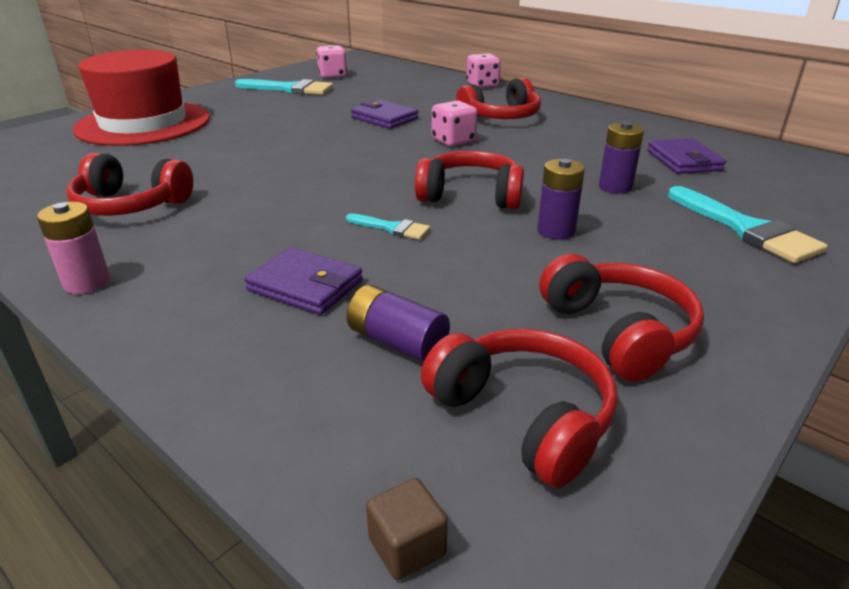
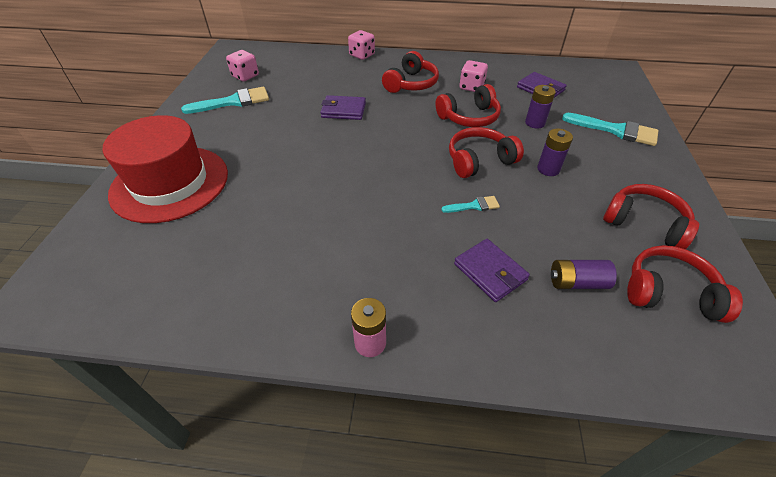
camera: 35 degrees left, 15 degrees up
red headphones [67,153,193,216] -> red headphones moved to [436,84,501,127]
purple wallet [245,247,363,315] -> purple wallet turned 60 degrees clockwise [454,239,530,302]
brown cube [366,478,448,581] -> none
pink dice [432,100,477,146] -> pink dice moved to [459,60,488,92]

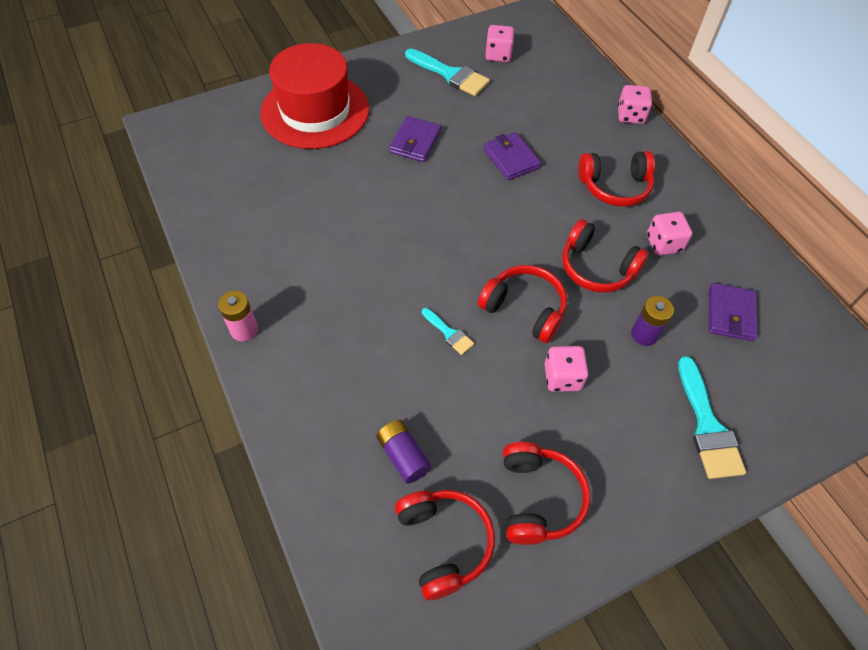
camera: 55 degrees right, 10 degrees up
purple wallet [454,239,530,302] -> purple wallet moved to [389,116,441,162]
purple battery [537,128,573,176] -> pink dice [544,346,589,392]

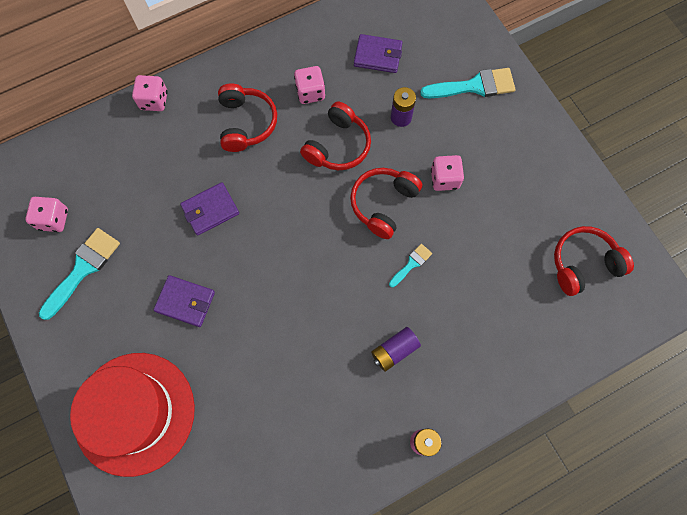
camera: 90 degrees left, 15 degrees up
purple battery [376,420,432,484] -> purple battery moved to [371,327,421,372]
red headphones [503,442,591,545] -> none

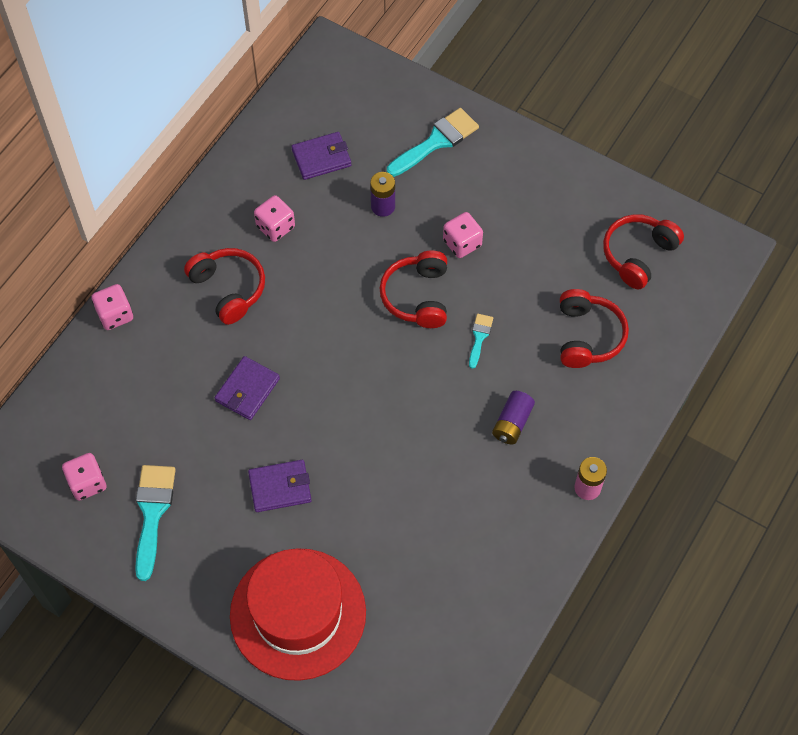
camera: 30 degrees left, 10 degrees down
red headphones [300,101,371,170] -> red headphones moved to [560,289,629,368]

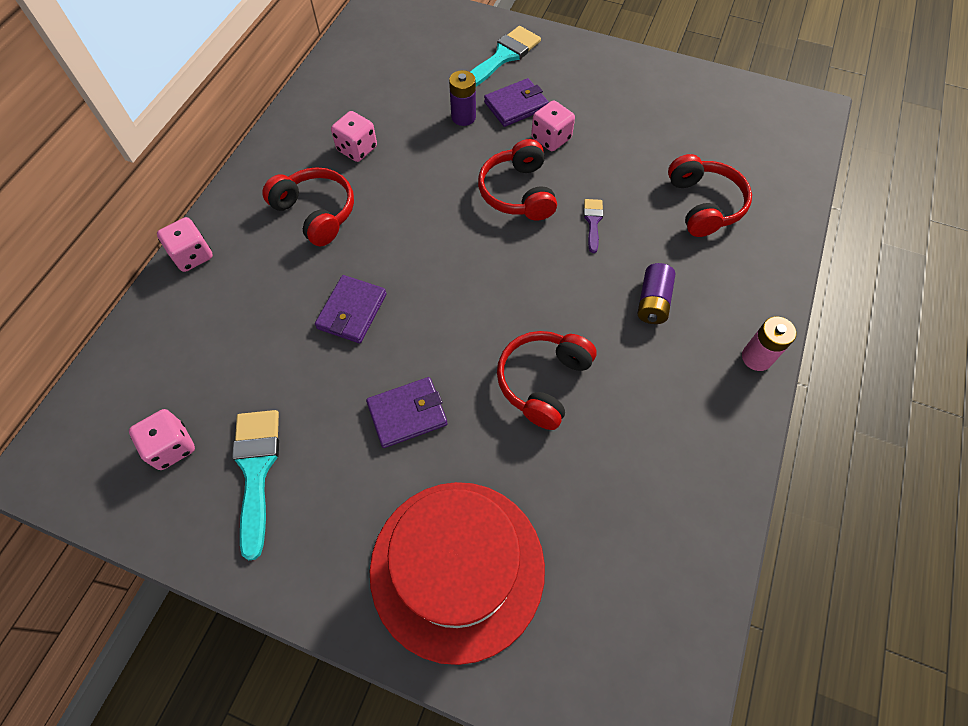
camera: 10 degrees left, 0 degrees up
purple wallet [291,132,351,180] -> purple wallet moved to [484,78,549,127]
turquoise brush [469,314,493,369] -> purple brush [584,199,603,253]
red headphones [603,214,684,289] -> red headphones moved to [497,331,597,430]

